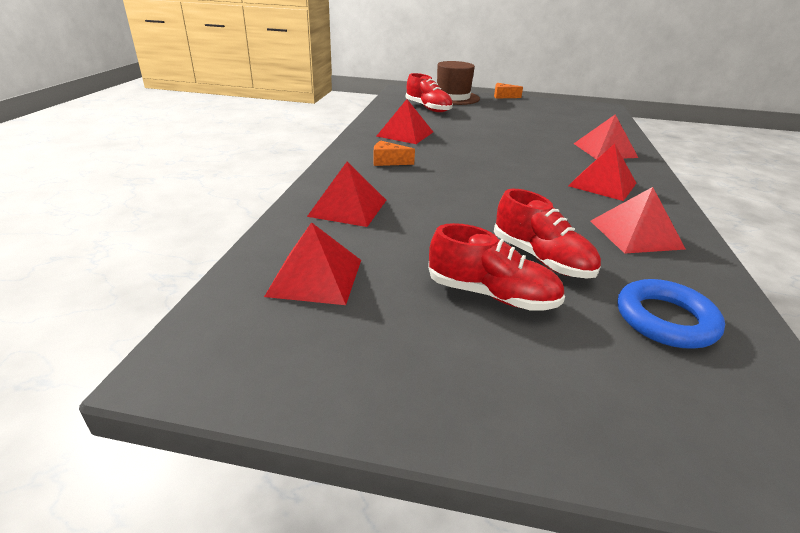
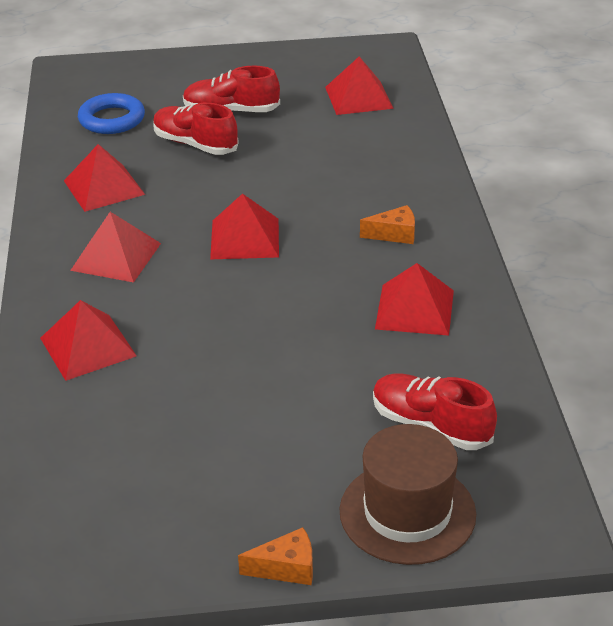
camera: 165 degrees right, 5 degrees up
red pyramid [307,162,386,227] -> red pyramid moved to [210,193,279,259]

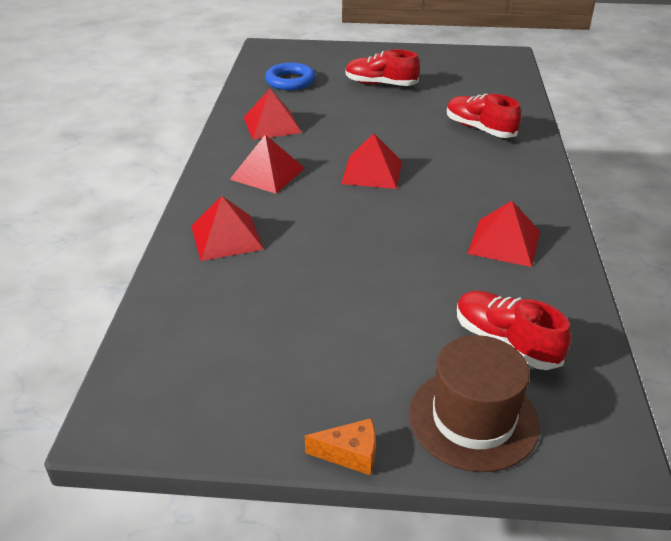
camera: 10 degrees right, 0 degrees up
red shoe [153,103,239,155] -> red shoe moved to [447,94,521,138]
red pyramid [325,56,394,115] -> none
orange cheese [360,205,415,244] -> none

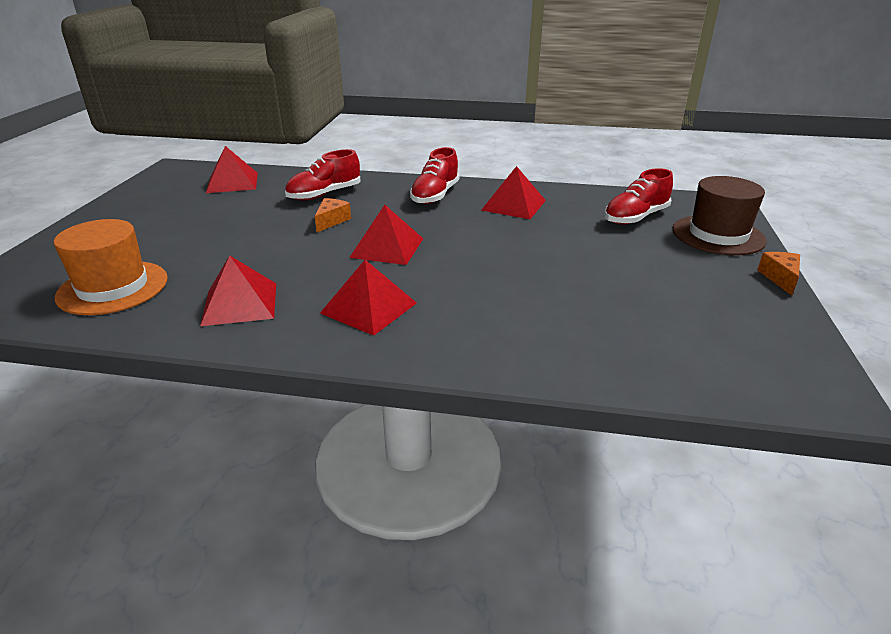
camera: 85 degrees left, 5 degrees down
red pyramid [191,196,264,261] -> red pyramid moved to [206,146,258,193]
blue ring [265,63,316,90] -> orange hat [54,219,168,315]
red shoe [346,49,420,86] -> red shoe moved to [410,147,459,204]
none -> orange cheese [315,198,351,232]

